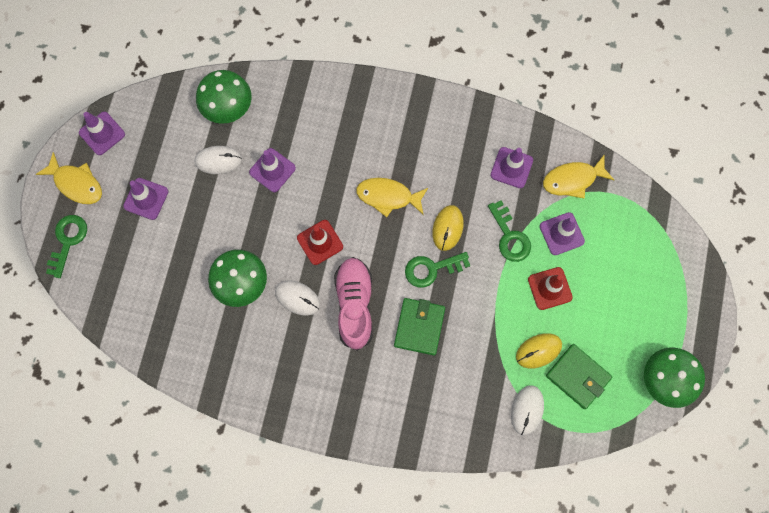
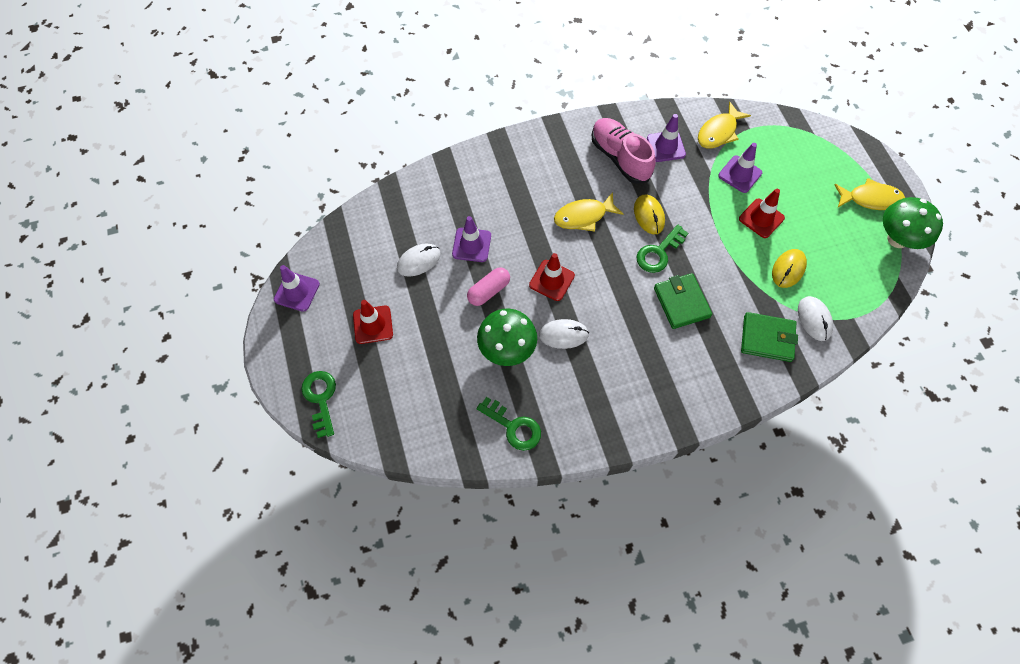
camera: 30 degrees left, 10 degrees down
yellow fish [36,152,102,204] -> yellow fish moved to [834,178,905,210]
purple traffic cone [123,178,168,220] -> red traffic cone [353,300,393,344]
green mushroom [196,70,252,124] -> none
pink shoe [334,257,373,351] -> pink shoe moved to [592,118,656,184]
green key [488,200,531,262] -> green key moved to [477,397,541,451]
green wallet [546,344,612,409] -> green wallet moved to [741,312,798,362]
none -> pink capsule [467,267,510,306]

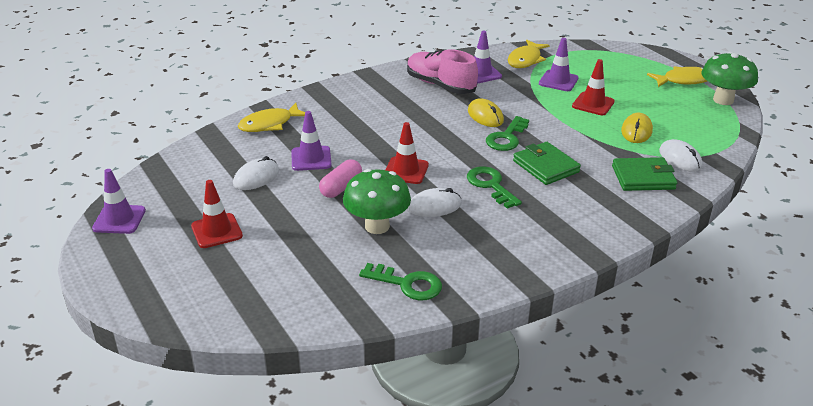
camera: 15 degrees left, 30 degrees down
green key [301,371,336,438] -> green key moved to [467,166,522,209]
yellow fish [554,192,623,232] -> yellow fish moved to [238,103,305,132]

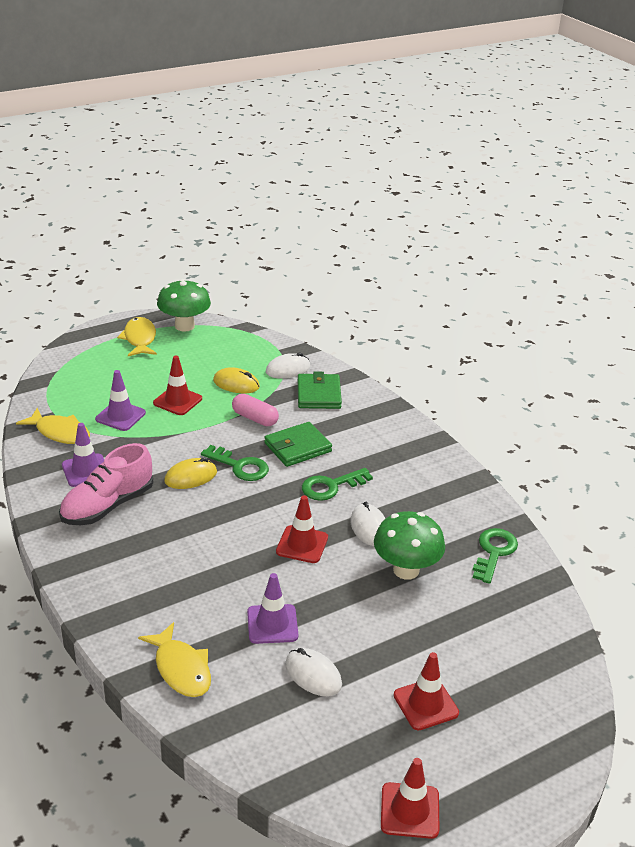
camera: 90 degrees left, 0 degrees up
purple traffic cone [92,169,146,234] -> red traffic cone [381,758,440,839]
pink capsule [319,159,362,198] -> pink capsule moved to [232,394,279,426]

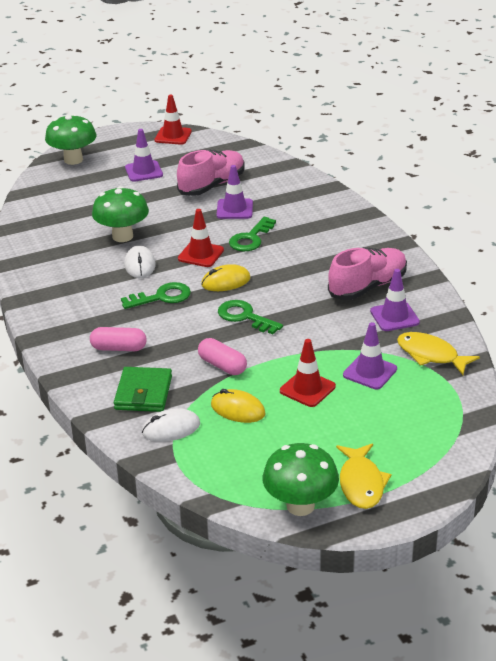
camera: 170 degrees left, 0 degrees up
yellow fish [138,622,211,697] -> none
yellow mouse [164,458,217,489] -> yellow mouse moved to [201,264,251,291]
green wallet [264,422,332,467] -> none
white mouse [285,648,342,696] -> pink shoe [177,150,245,196]
red traffic cone [394,652,459,730] -> purple traffic cone [125,129,163,182]
green key [473,528,518,584] -> green key moved to [229,217,276,252]
none -> green mushroom [45,114,96,165]
none -> pink capsule [90,327,146,351]

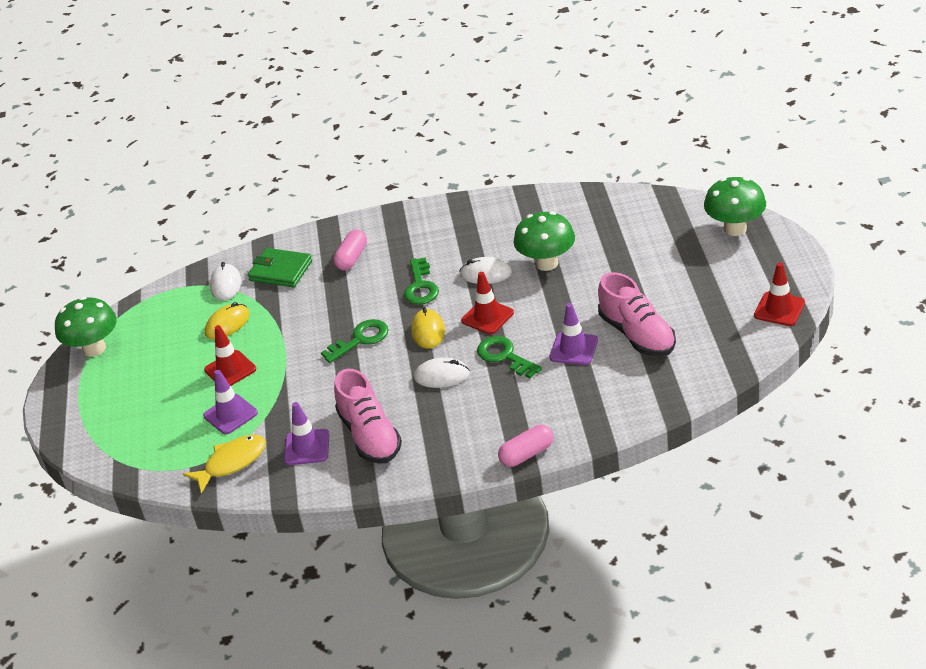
camera: 110 degrees right, 5 degrees up
purple traffic cone [125,129,163,182] -> none
pink capsule [198,338,247,375] -> pink capsule moved to [498,425,554,467]
yellow fish [336,444,391,509] -> none
none -> white mouse [414,357,470,388]

